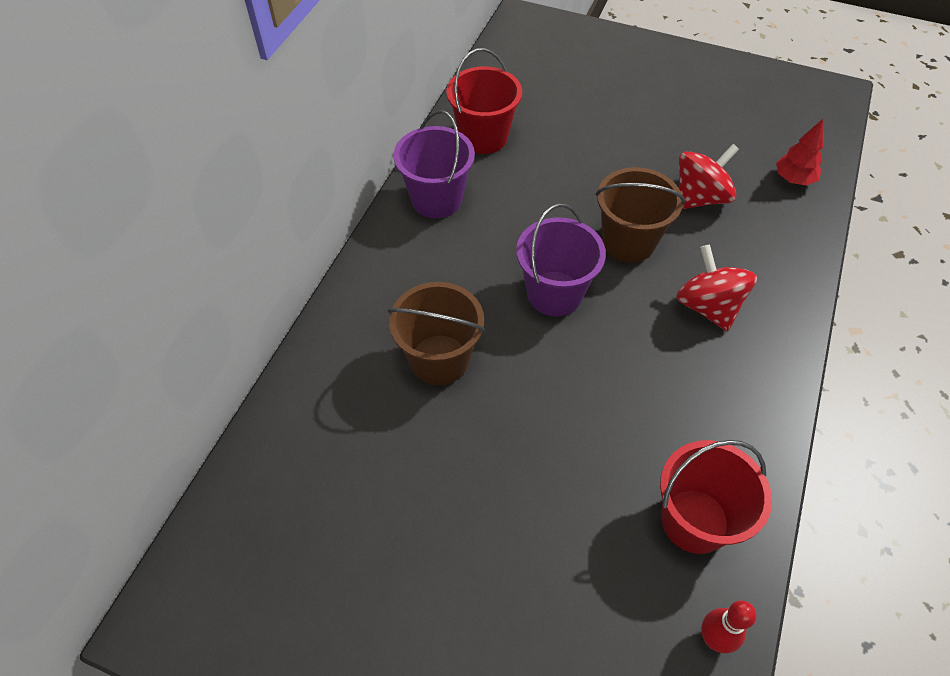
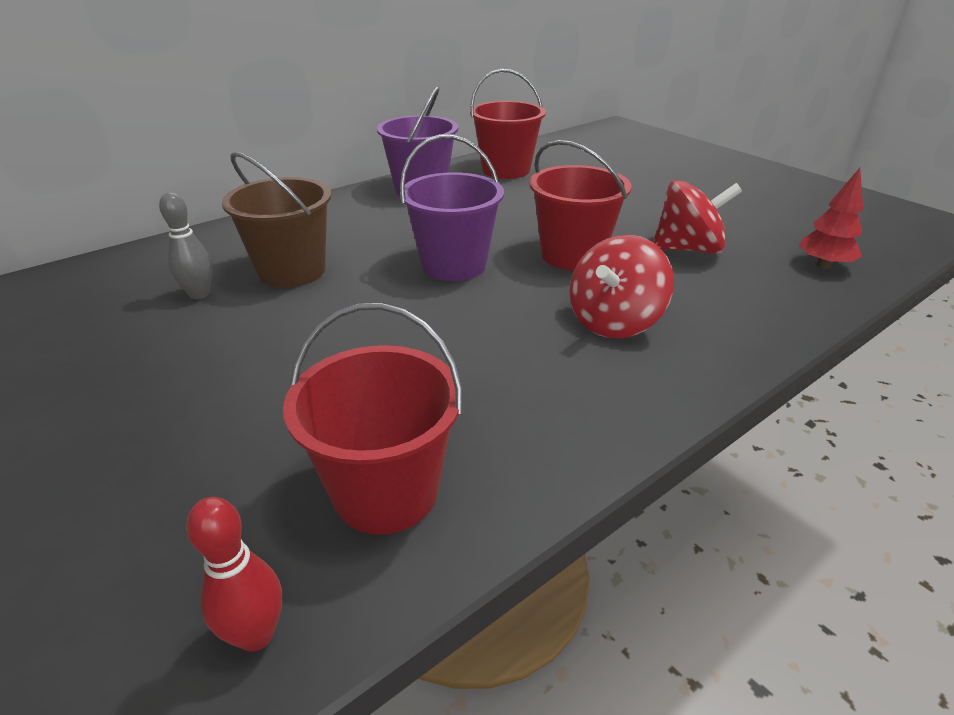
camera: 30 degrees right, 20 degrees down
brown bucket [596,167,685,263] -> red bucket [529,140,631,271]
red spinning top [676,244,757,331] -> red spinning top turned 150 degrees counterclockwise [569,235,674,338]
none -> grey bowling pin [159,192,212,299]

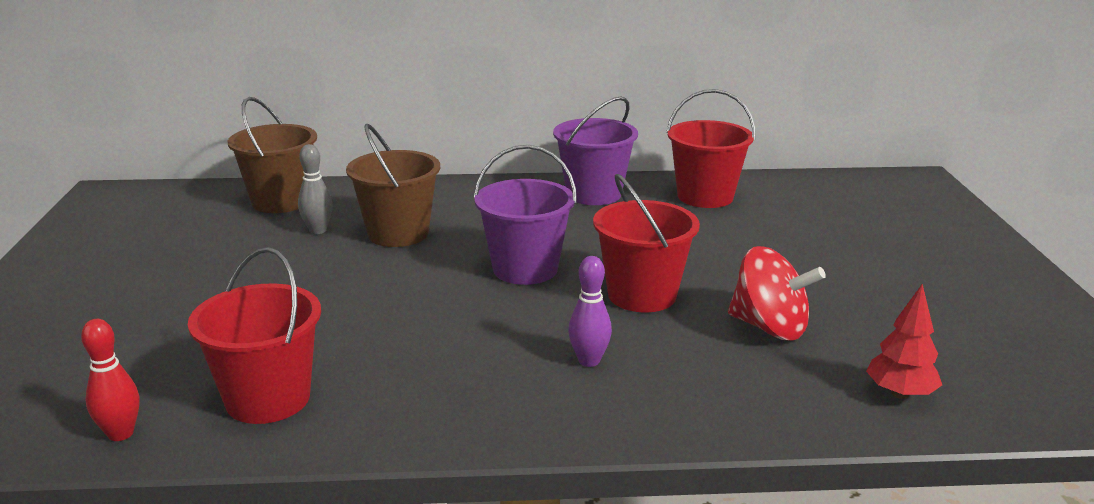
camera: 35 degrees right, 10 degrees down
red spinning top [569,235,674,338] -> purple bowling pin [568,256,612,367]
none -> brown bucket [228,97,317,213]

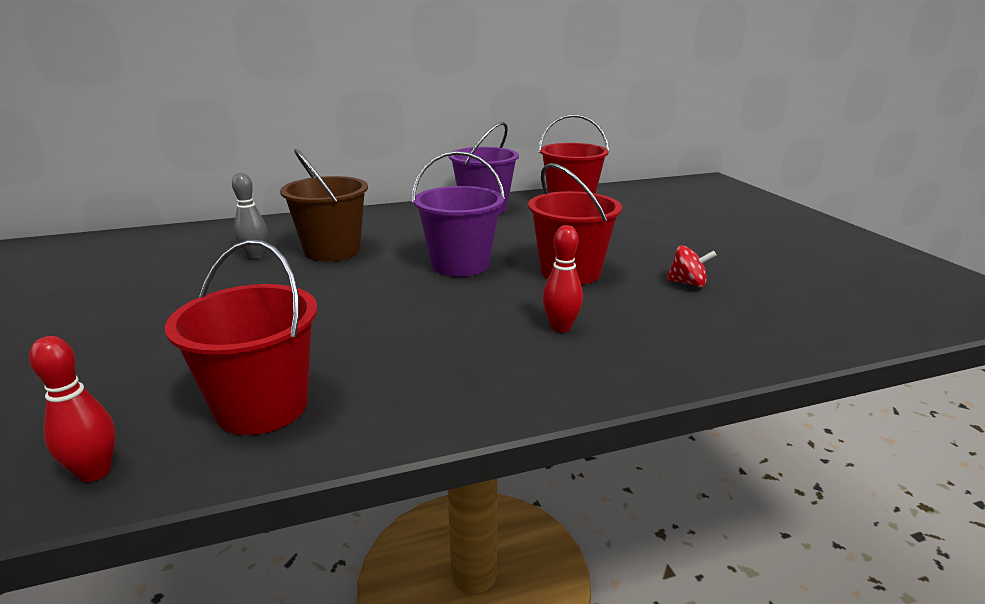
camera: 15 degrees left, 0 degrees up
brown bucket [228,97,317,213] -> none
purple bowling pin [568,256,612,367] -> red bowling pin [542,225,583,332]
red spinning top [728,246,826,341] -> red spinning top [667,245,717,287], size x0.56
red tree [866,284,942,399] -> none

